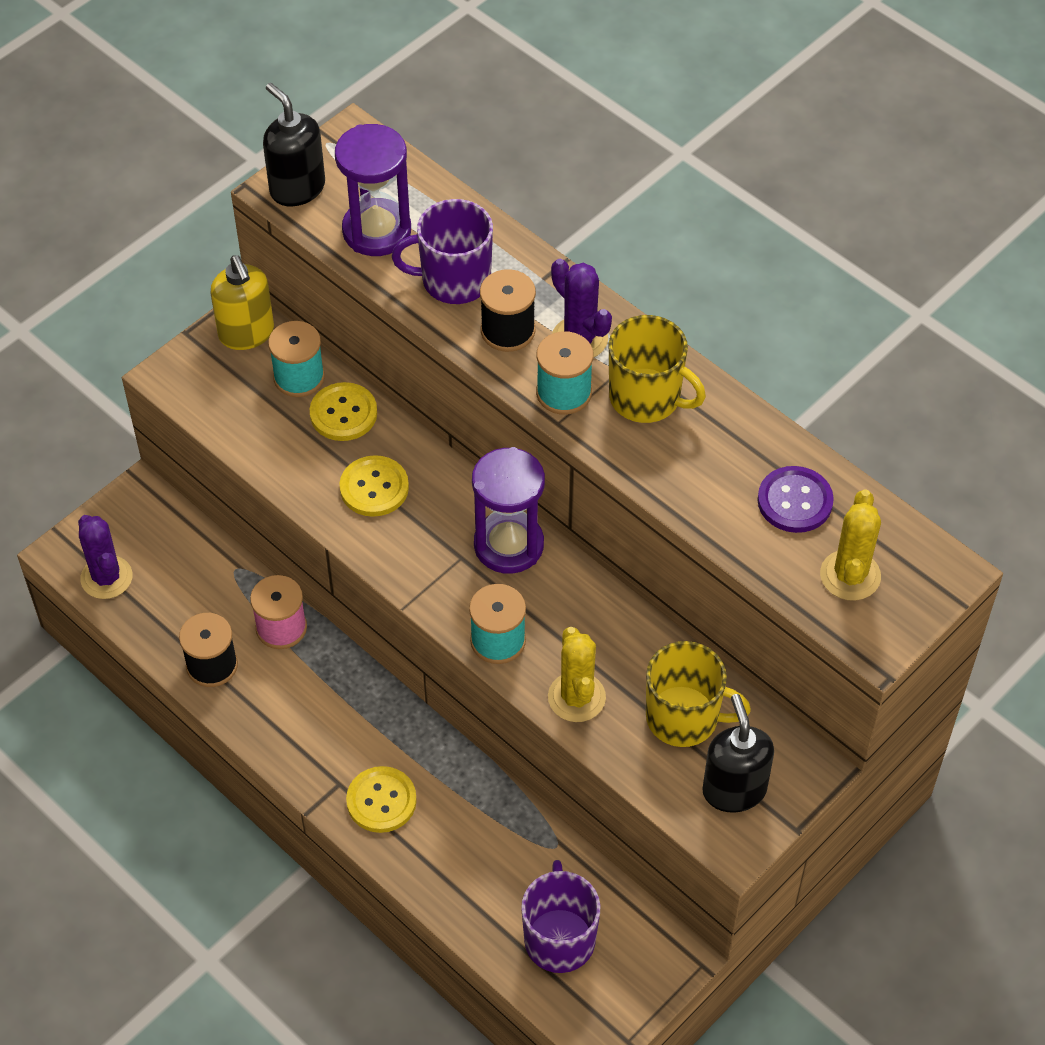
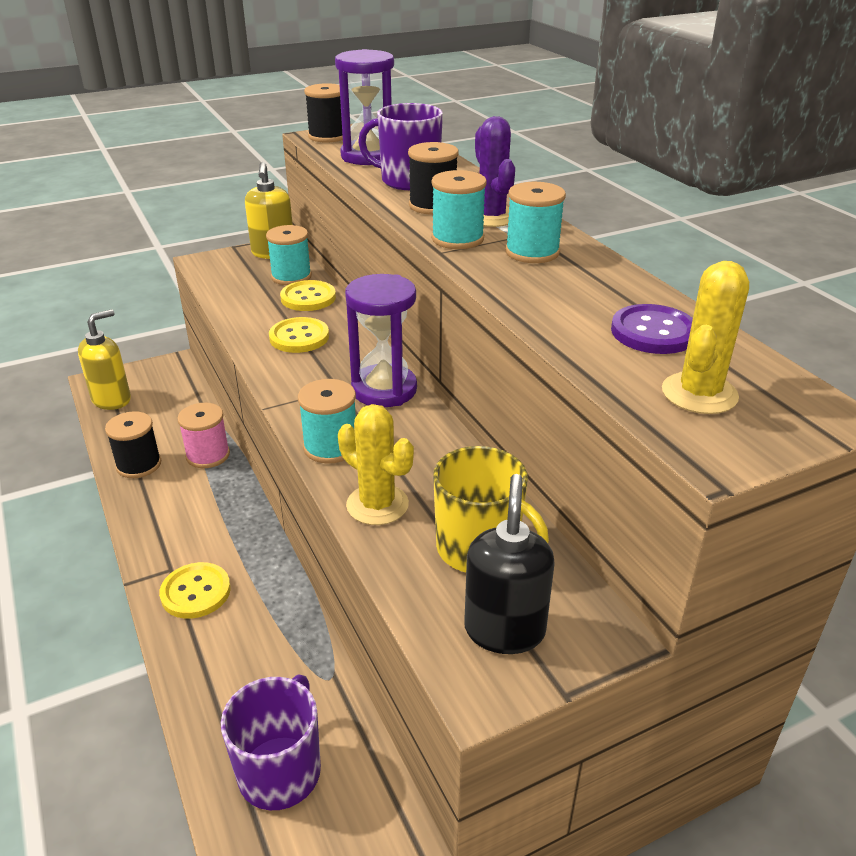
camera: 20 degrees right, 20 degrees down
purple cactus [78,515,133,599] -> yellow soap dispenser [78,309,131,410]
black soap dispenser [263,83,325,206] -> black spool [304,83,343,143]
yellow cactus [548,627,606,722] -> yellow cactus turned 60 degrees counterclockwise [338,404,414,525]
yellow mug [609,315,706,423] -> turquoise spool [505,182,566,263]

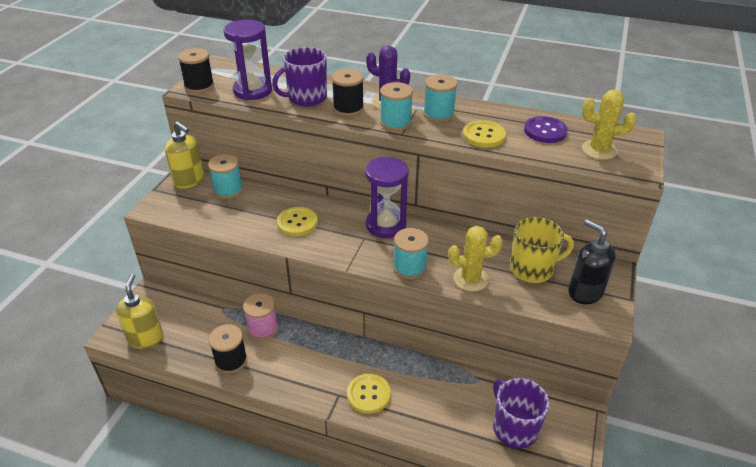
camera: 45 degrees left, 5 degrees up
yellow button [280,280,336,311] -> yellow button moved to [463,120,506,148]
yellow cactus [662,261,749,414] -> yellow cactus turned 60 degrees counterclockwise [582,90,636,160]

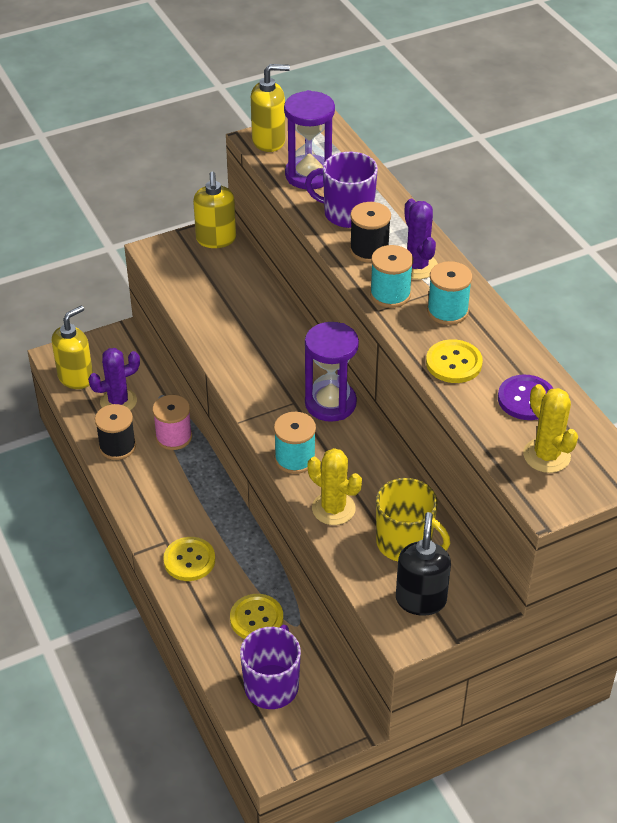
camera: 45 degrees right, 5 degrees up
black spool [178,48,214,93] -> yellow soap dispenser [251,64,290,152]
turquoise spool [208,154,243,199] -> none
yellow button [277,207,318,236] -> yellow button moved to [230,594,283,639]
none -> purple cactus [88,348,140,410]

